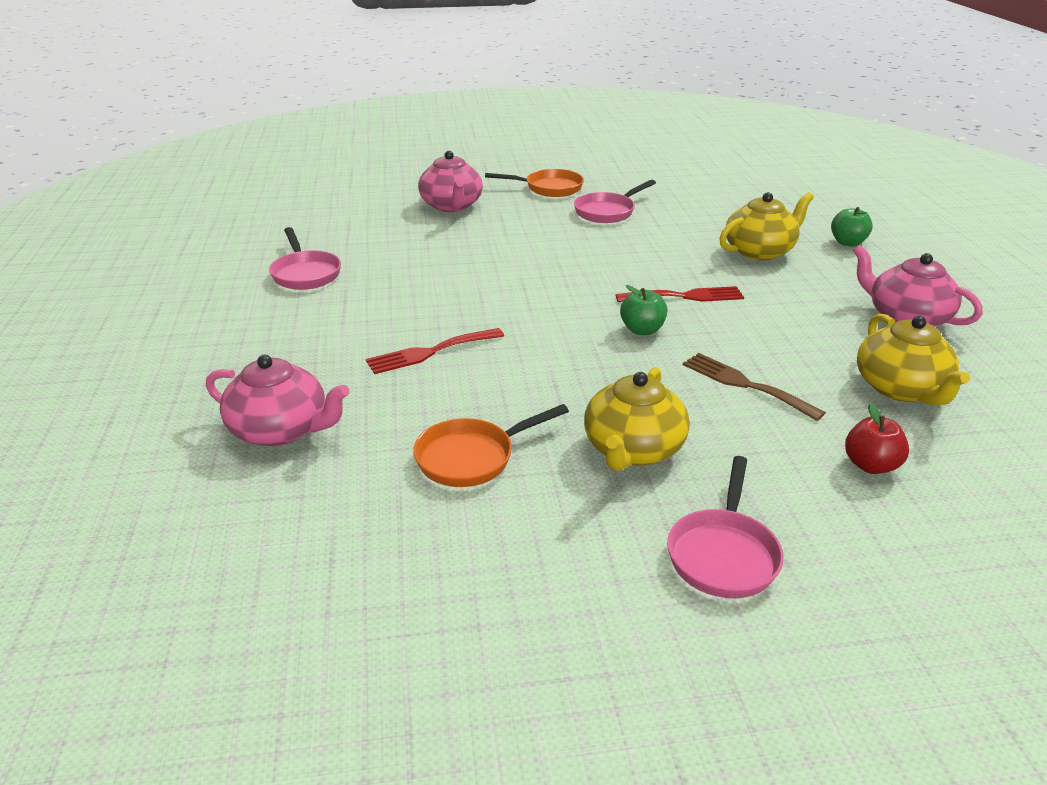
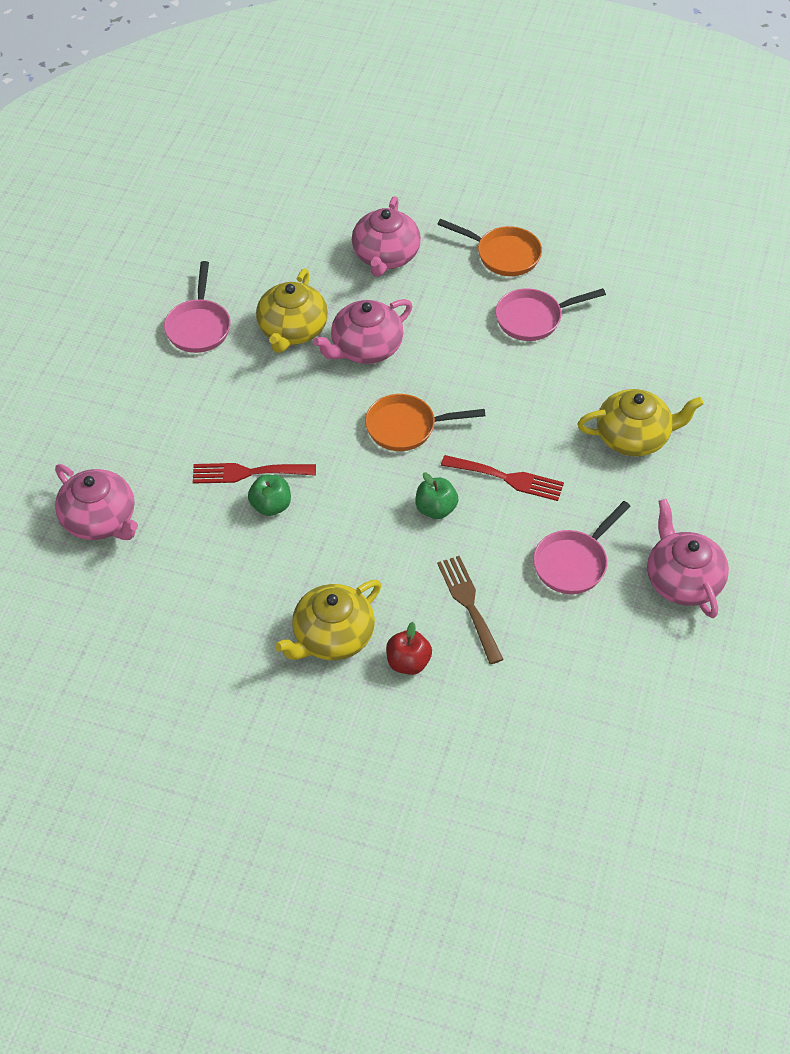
camera: 25 degrees right, 20 degrees up
orange pan [413,404,569,487] -> orange pan moved to [365,394,485,451]
pink pan [667,456,784,598] -> pink pan moved to [533,501,631,594]
green apple [831,207,873,247] -> green apple moved to [248,474,291,516]
red apple [845,403,909,474] -> red apple moved to [386,622,432,675]
yellow teapot [857,314,970,406] -> yellow teapot moved to [256,269,328,353]
none -> pink teapot [313,299,412,364]

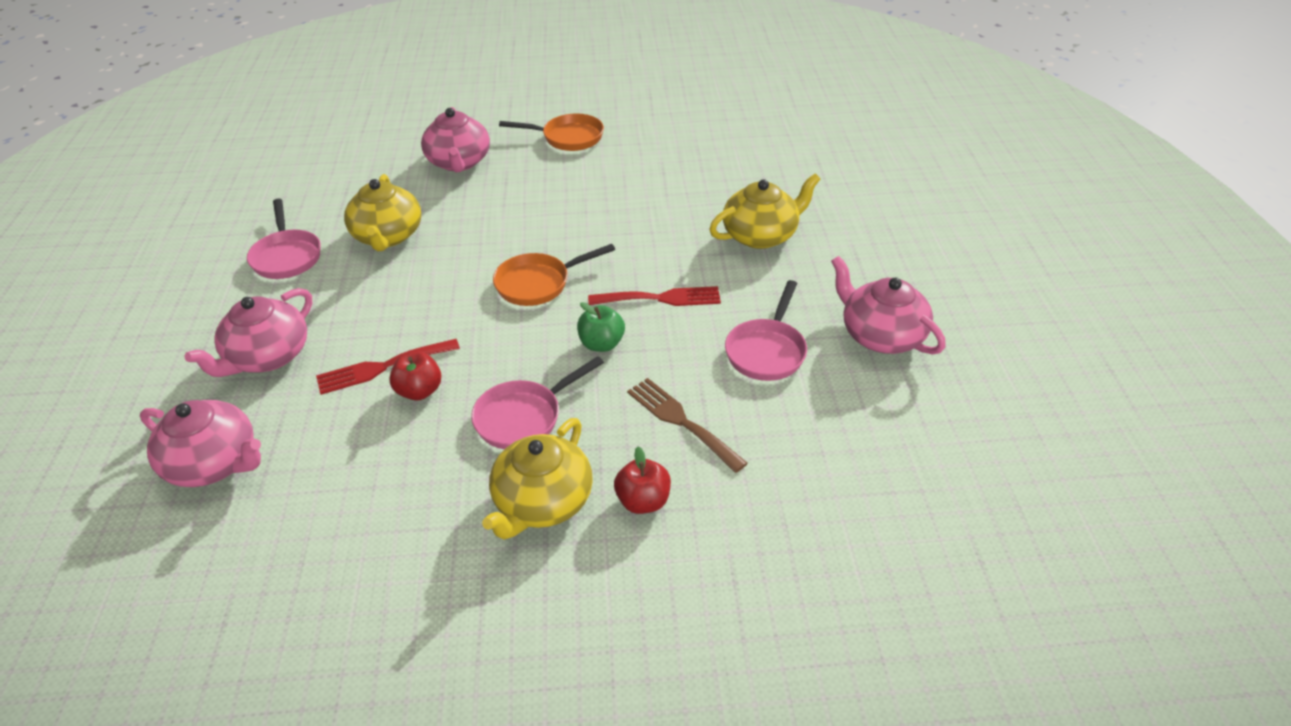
camera: 20 degrees left, 10 degrees down
green apple [248,474,291,516] -> red apple [389,352,441,400]
pink teapot [313,299,412,364] -> pink teapot moved to [185,288,313,377]
pink pan [495,288,606,341] -> pink pan moved to [471,356,604,449]

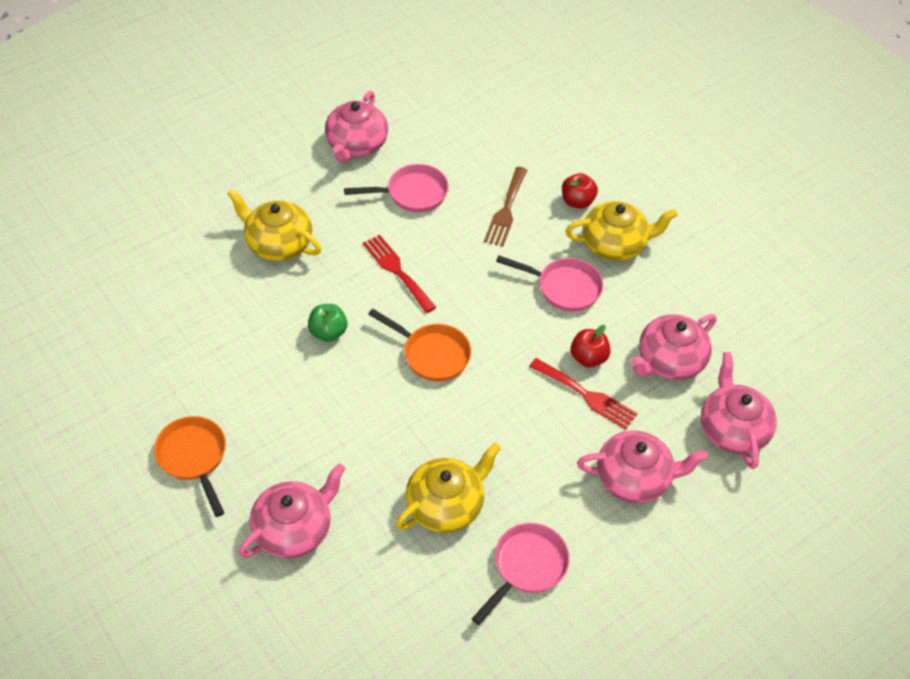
camera: 125 degrees left, 10 degrees up
green apple [577,302,625,352] -> green apple moved to [308,304,347,342]
none -> pink teapot [630,314,717,380]

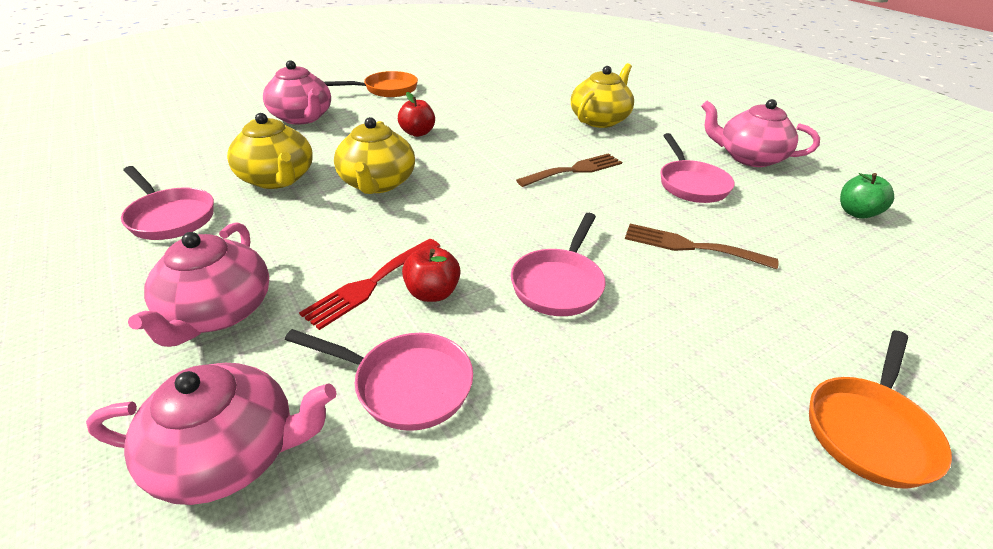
camera: 95 degrees right, 15 degrees down
green apple [308,304,347,342] -> green apple moved to [840,173,894,219]
red fork [363,235,436,313] -> brown fork [516,153,622,187]
orange pan [368,309,471,381] -> orange pan moved to [809,330,952,489]
red apple [562,173,598,209] -> red apple moved to [398,92,435,137]
yellow teapot [565,201,678,261] -> yellow teapot moved to [334,117,415,194]
pink teapot [630,314,717,380] -> pink pan [285,329,473,431]

